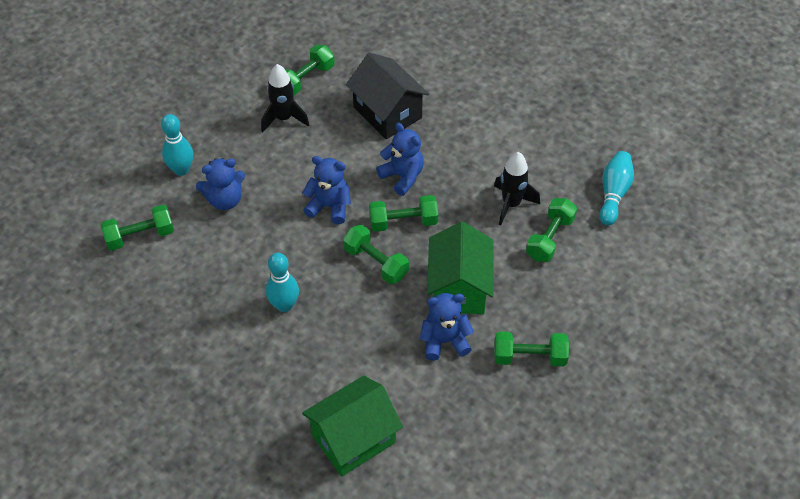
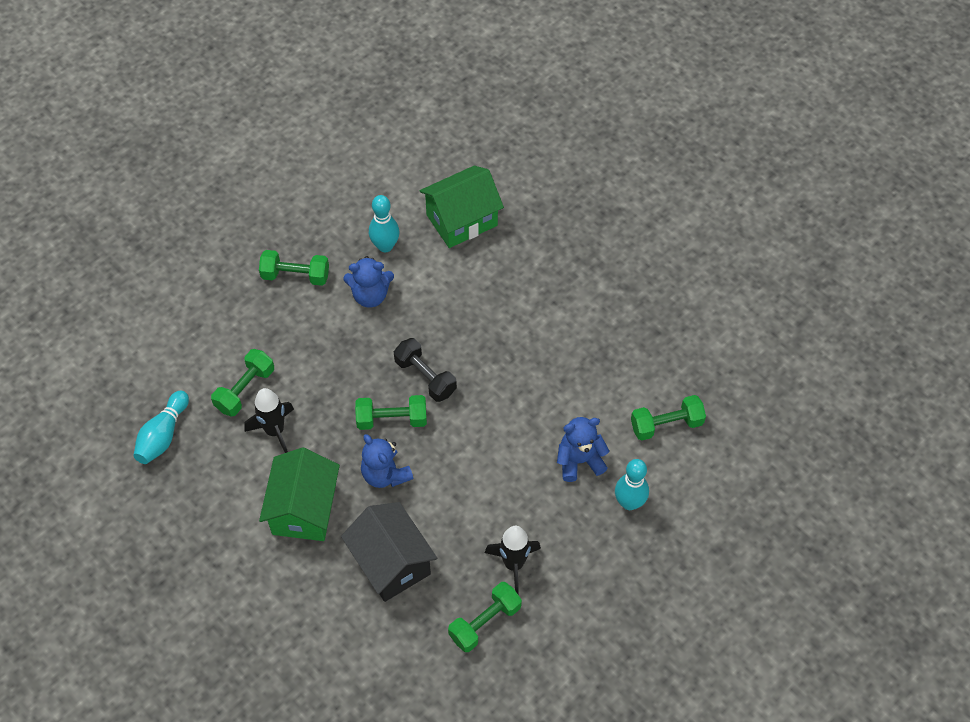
camera: 175 degrees left, 5 degrees up
turquoise bowling pin [266,253,299,312] -> turquoise bowling pin moved to [369,195,400,252]
blue teddy bear [302,156,351,224] -> none
green dumbbell [343,225,409,284] -> black dumbbell [394,338,457,402]
green house [427,222,493,314] -> green house moved to [259,447,340,541]

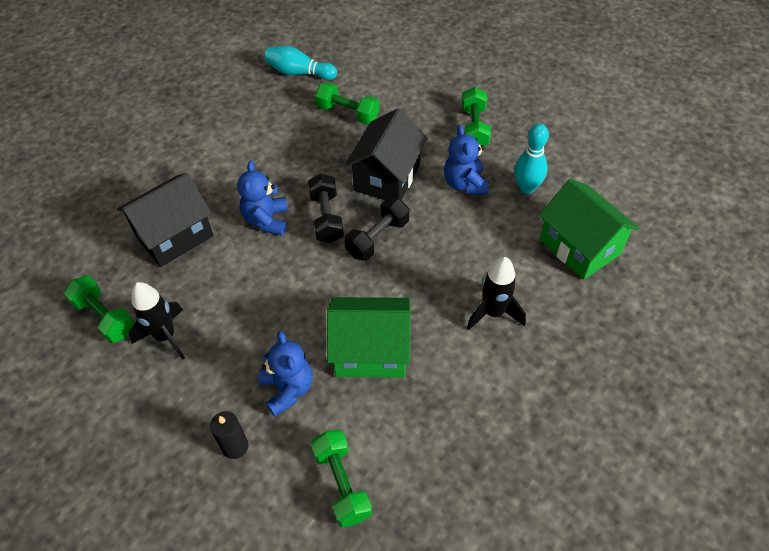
camera: 85 degrees right, 5 degrees down
black rocket [244,388,294,453] -> black rocket moved to [467,257,526,331]
green house [259,447,340,541] -> green house moved to [327,297,410,378]
green dumbbell [355,395,427,430] -> black dumbbell [308,173,344,243]
blue teddy bear [361,434,413,488] -> blue teddy bear turned 45 degrees counterclockwise [237,161,288,235]
turquoise bowling pin [615,459,649,510] -> black candle [210,411,249,459]
none -> black house [345,108,428,200]

